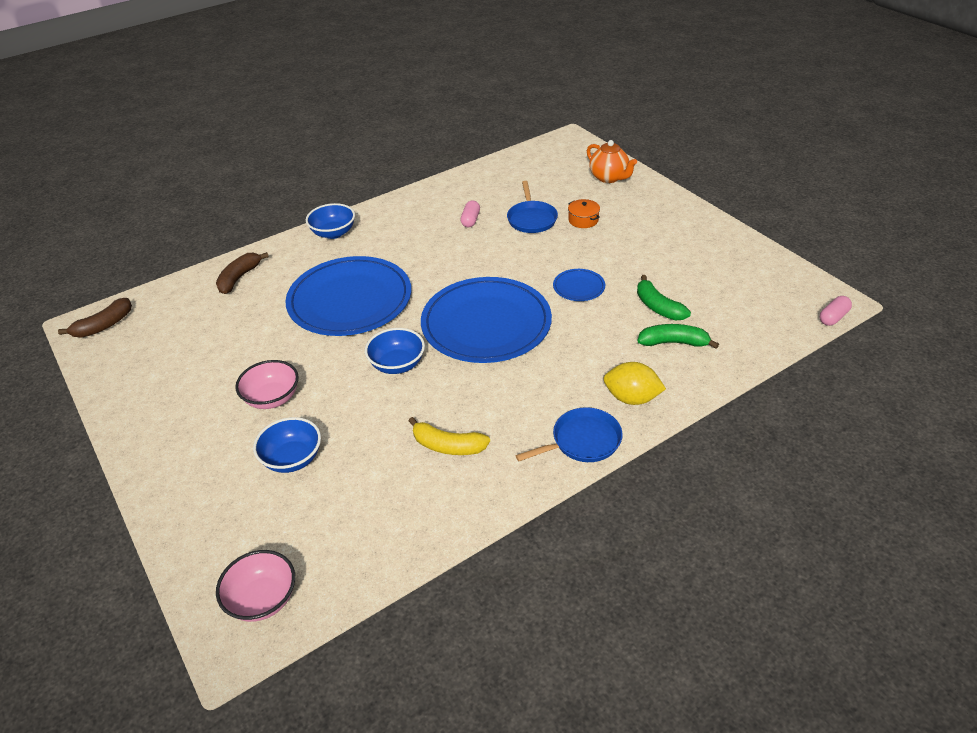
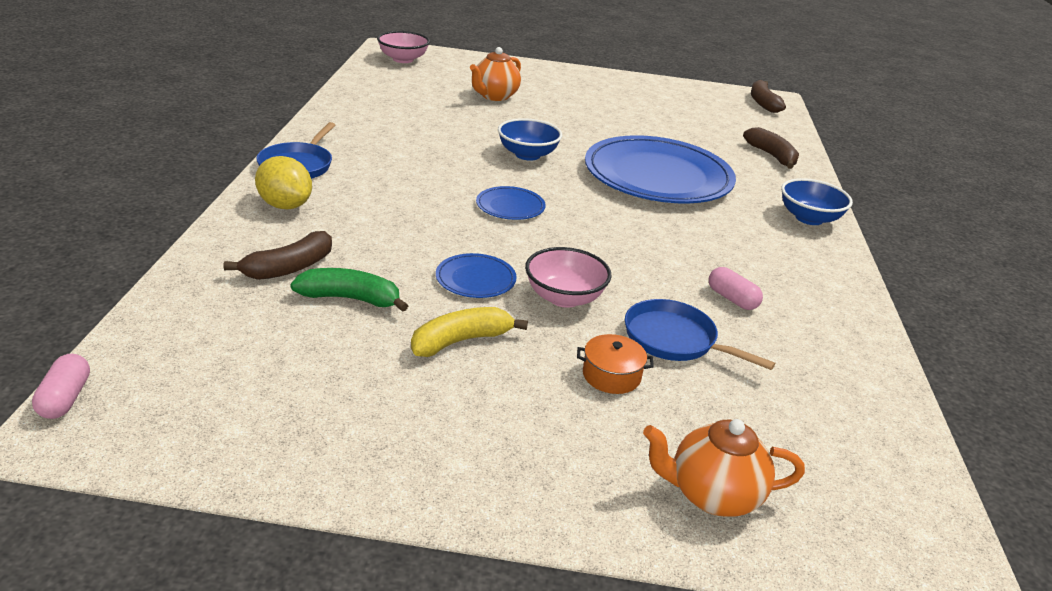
camera: 125 degrees right, 10 degrees down
pink bowl [235,360,299,409] -> pink bowl moved to [525,247,612,308]
blue bowl [253,417,321,473] -> orange teapot [470,47,521,101]
yellow banana [409,417,490,455] -> yellow banana moved to [411,307,528,357]
blue plate [421,277,552,363] -> blue plate [476,186,546,220], size x0.42
yellow lemon [603,362,666,405] -> yellow lemon turned 75 degrees clockwise [255,156,312,209]
green banana [637,324,719,349] -> brown banana [224,231,332,280]

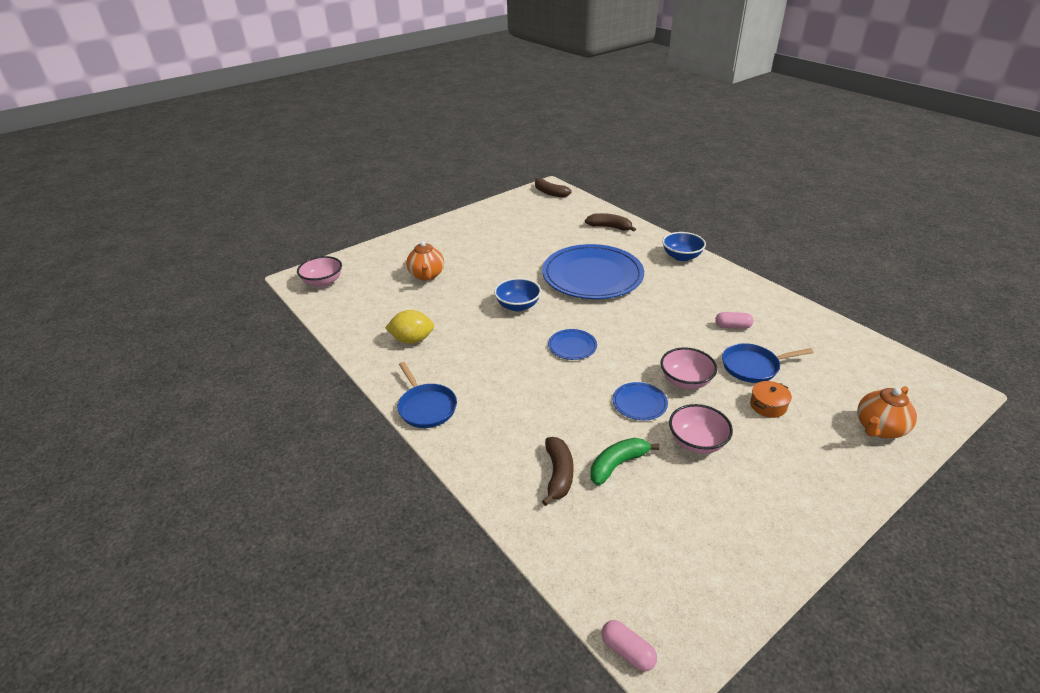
camera: 40 degrees left, 5 degrees up
yellow lemon [255,156,312,209] -> yellow lemon moved to [385,310,434,344]
yellow banana [411,307,528,357] -> pink bowl [669,404,733,454]

